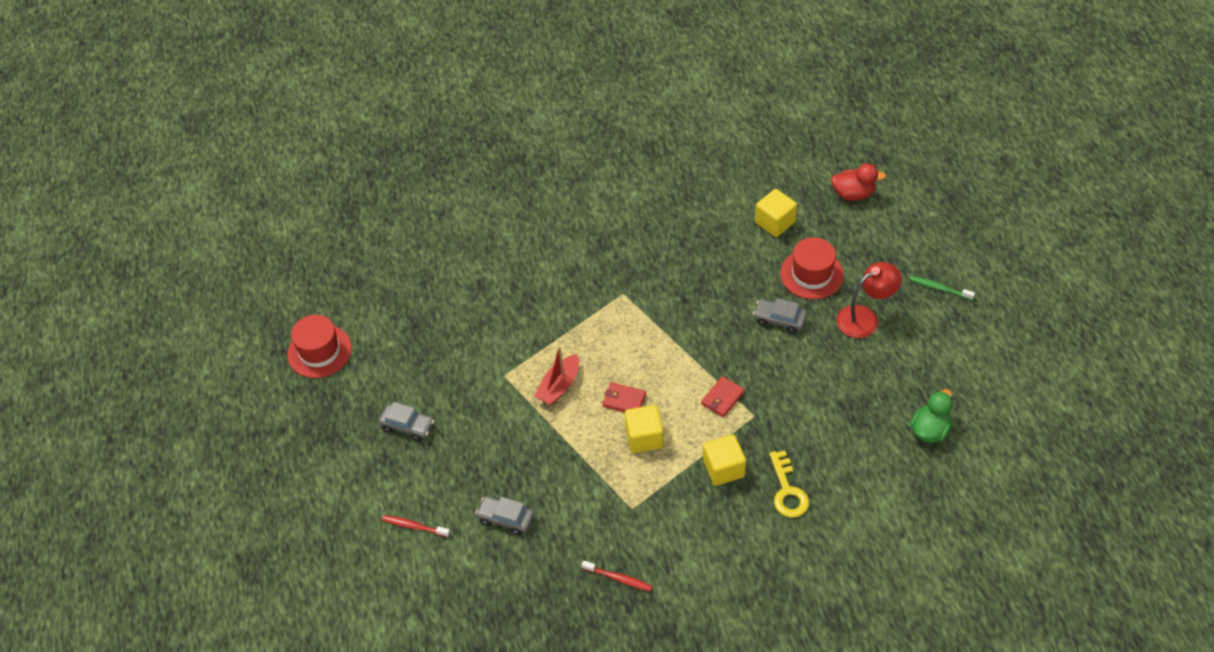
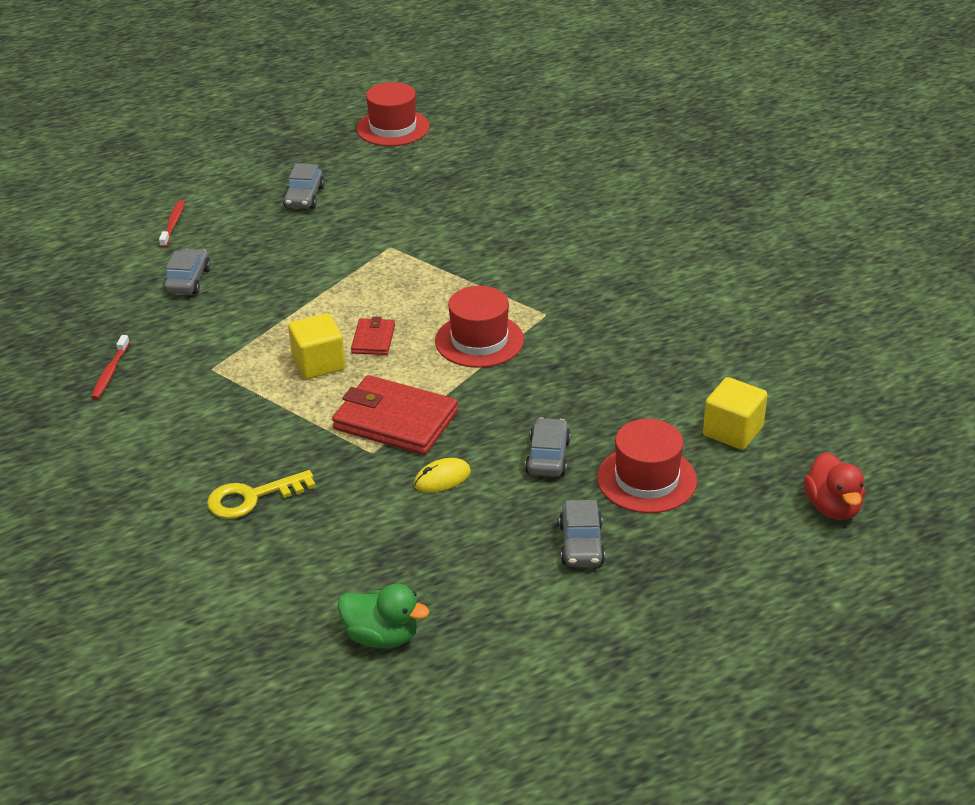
camera: 75 degrees right, 15 degrees down
red boat [534,346,579,405] -> none
red wallet [701,376,745,417] -> red wallet [332,375,458,455], size x1.94
yellow cube [703,434,746,486] -> none
red lamp [837,262,902,338] -> grey car [559,500,605,566]
green toothbrush [910,276,975,300] -> none
none -> yellow mouse [414,458,471,493]
none -> red hat [435,286,524,368]

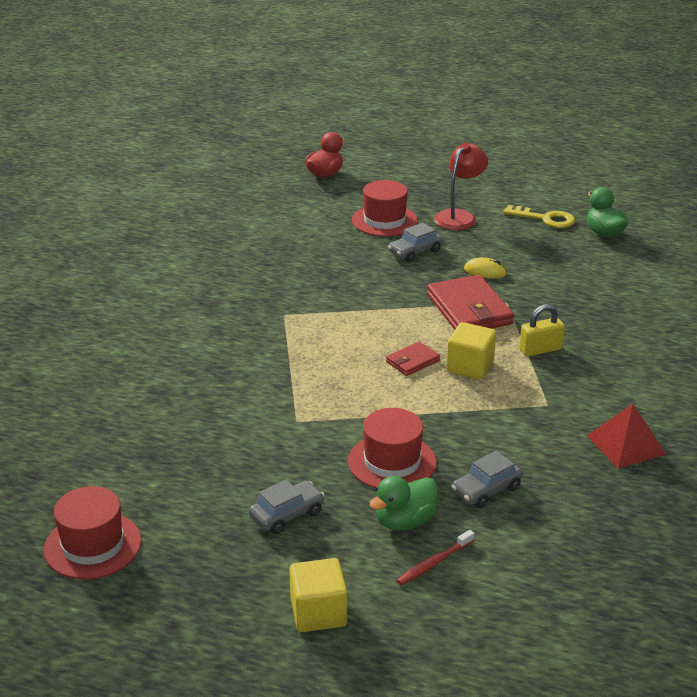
camera: 135 degrees left, 5 degrees down
red toothbrush [91,335,130,399] -> red pyramid [587,404,666,469]
yellow key [207,470,316,519] -> yellow key moved to [503,205,575,228]
red hat [435,286,524,368] -> red hat moved to [348,408,437,488]
grey car [559,500,605,566] -> red lamp [434,142,488,230]
yellow cube [703,377,767,450] -> yellow cube moved to [289,558,347,632]
none -> green duck [369,476,438,531]
none -> yellow padlock [519,304,565,357]

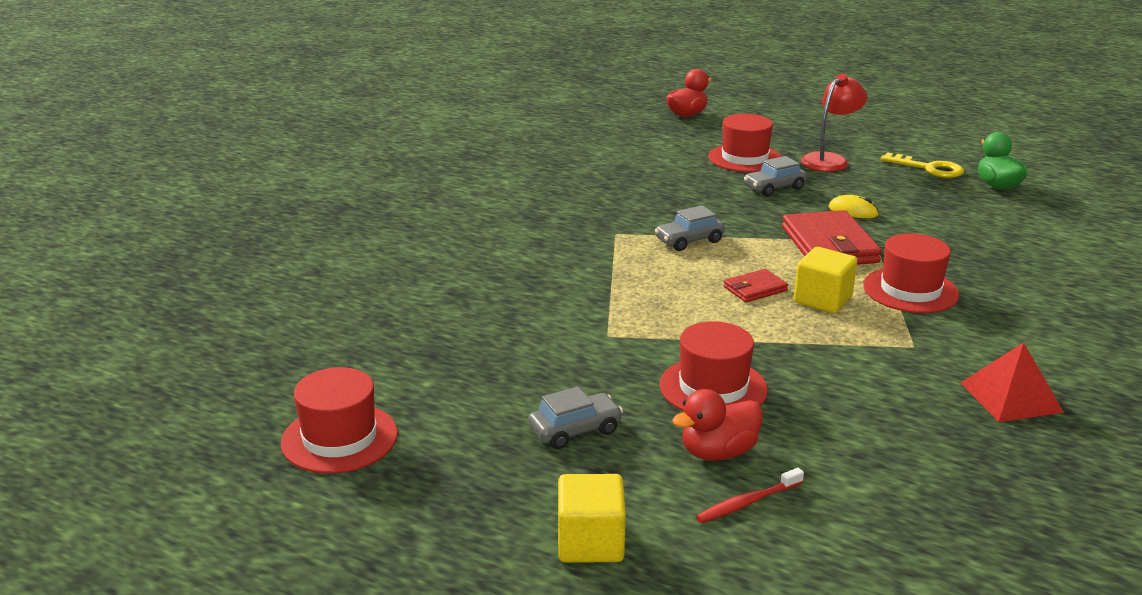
camera: 10 degrees right, 5 degrees down
green duck [369,476,438,531] -> red duck [672,389,763,461]
grey car [451,451,523,508] -> grey car moved to [655,205,725,251]
yellow padlock [519,304,565,357] -> red hat [863,233,959,313]

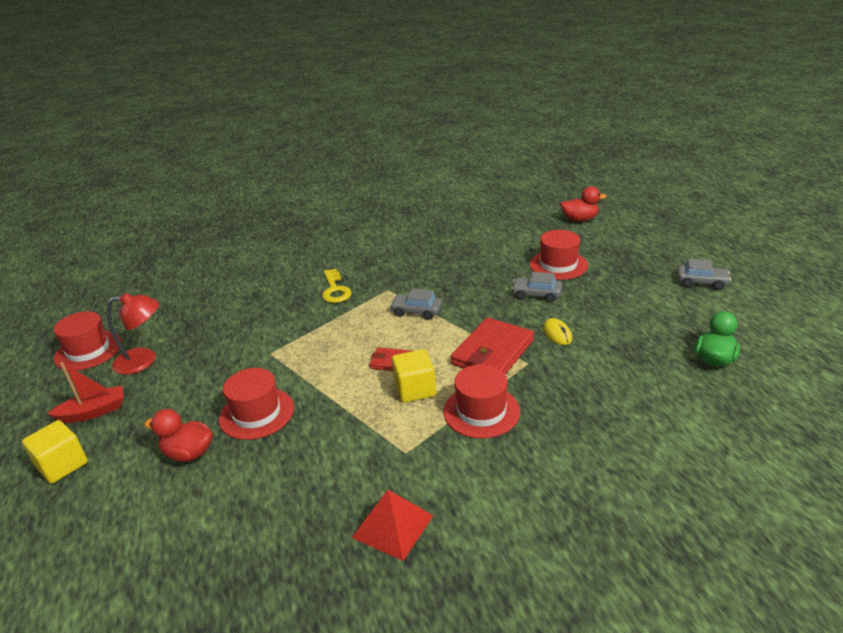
camera: 45 degrees right, 5 degrees up
grey car [528,387,623,449] -> grey car moved to [677,259,731,290]
red toothbrush [696,468,804,523] -> none
red lamp [801,74,867,172] -> red lamp moved to [107,293,159,375]
yellow key [881,152,964,178] -> yellow key moved to [322,269,352,303]
none -> red boat [47,362,124,423]

